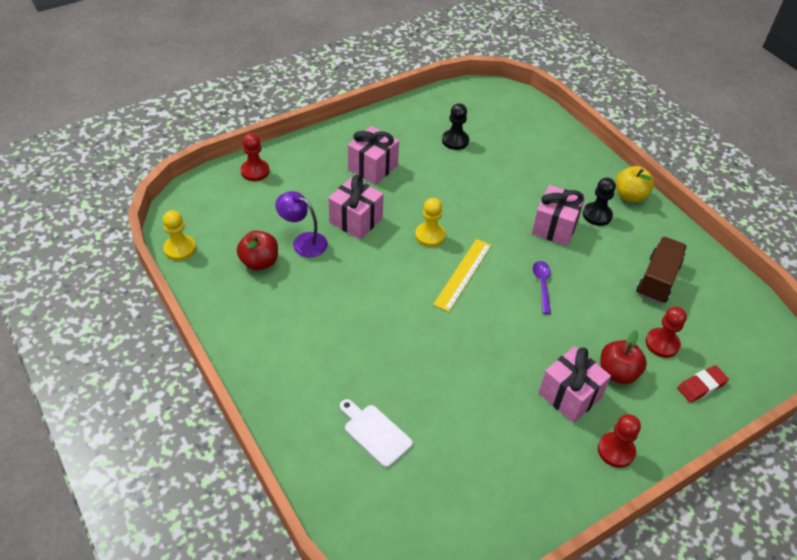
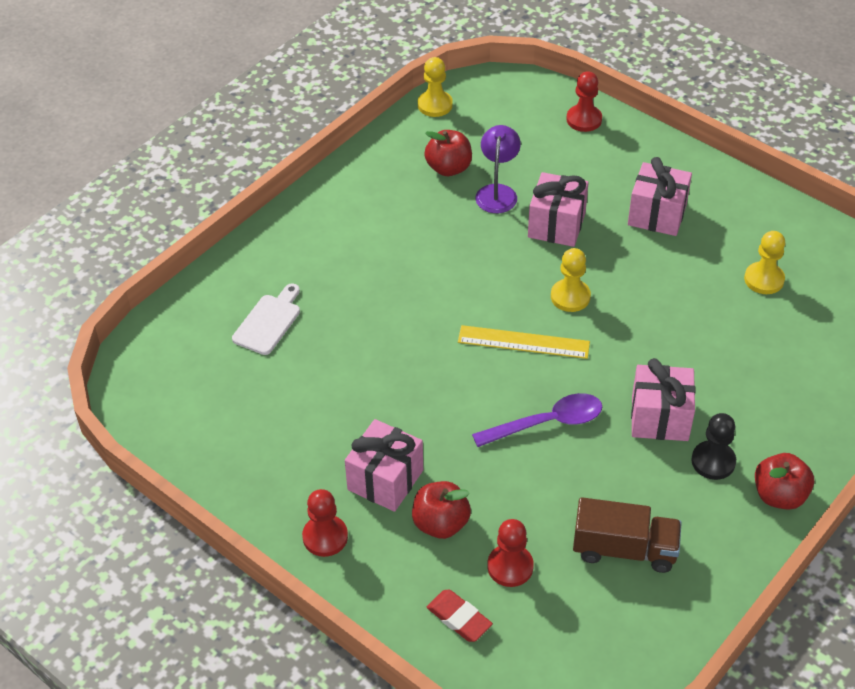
camera: 75 degrees right, 0 degrees up
black pawn [442,103,469,150] -> yellow pawn [744,231,785,294]
purple spoon [533,261,551,314] -> purple spoon [472,393,602,447], size x1.53
yellow apple [616,166,654,203] -> red apple [755,453,814,510]

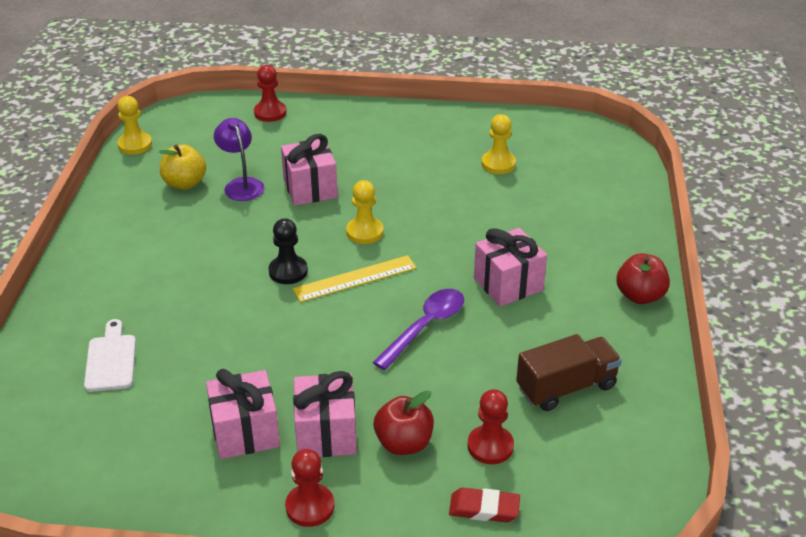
camera: 35 degrees left, 10 degrees down
red apple [424,130,472,176] -> yellow apple [159,145,206,190]
pink gift [628,157,692,236] -> pink gift moved to [206,369,280,459]
black pawn [691,413,736,480] -> black pawn moved to [268,218,308,284]

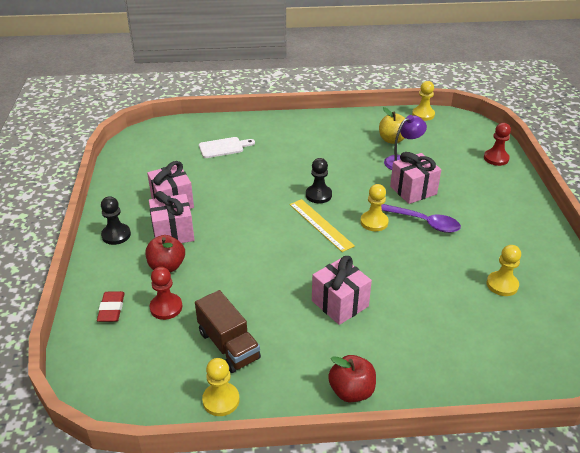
camera: 80 degrees right, 0 degrees up
red pawn [285,449,334,527] -> black pawn [101,196,131,245]
purple spoon [373,289,464,370] -> purple spoon moved to [381,204,461,233]
none -> yellow pawn [202,358,240,416]

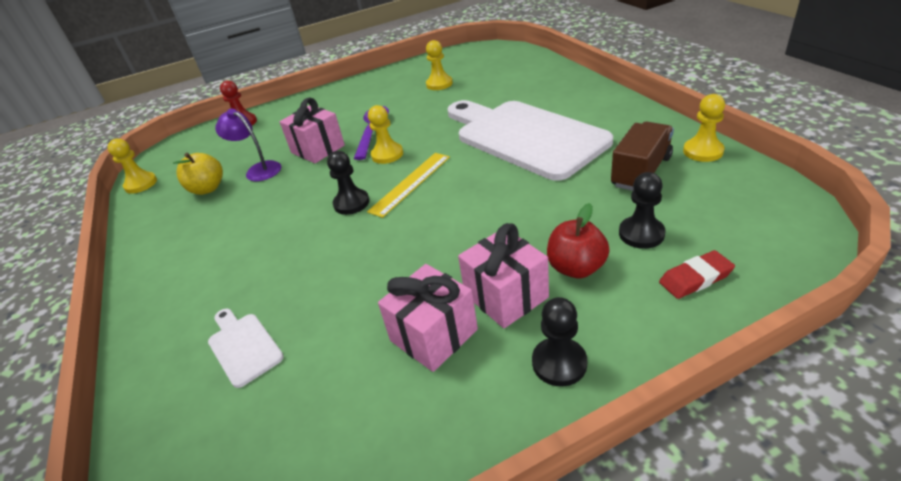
camera: 105 degrees left, 0 degrees up
red pawn [149,267,182,320] -> black pawn [619,172,666,249]
pink gift [312,256,372,325] -> white cutting board [447,100,613,181]
red apple [328,355,376,402] -> none

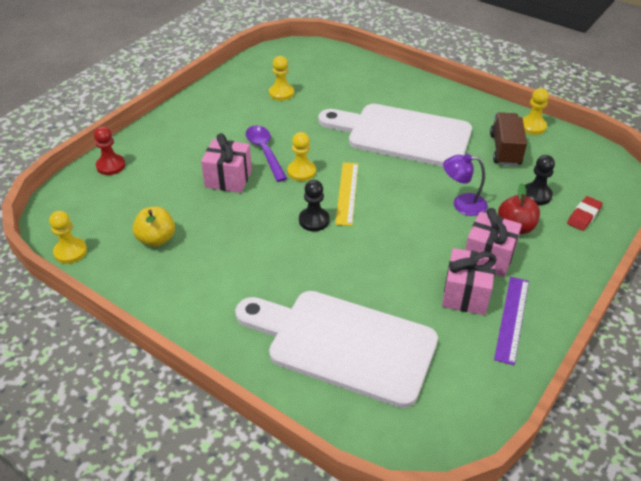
camera: 35 degrees left, 5 degrees up
white cutting board [208,309,284,388] -> white cutting board [235,291,438,408], size x2.45
purple lamp [215,109,281,181] -> purple lamp moved to [443,154,488,216]
black pawn [532,297,587,386] -> none
none -> purple ruler [494,277,529,365]

